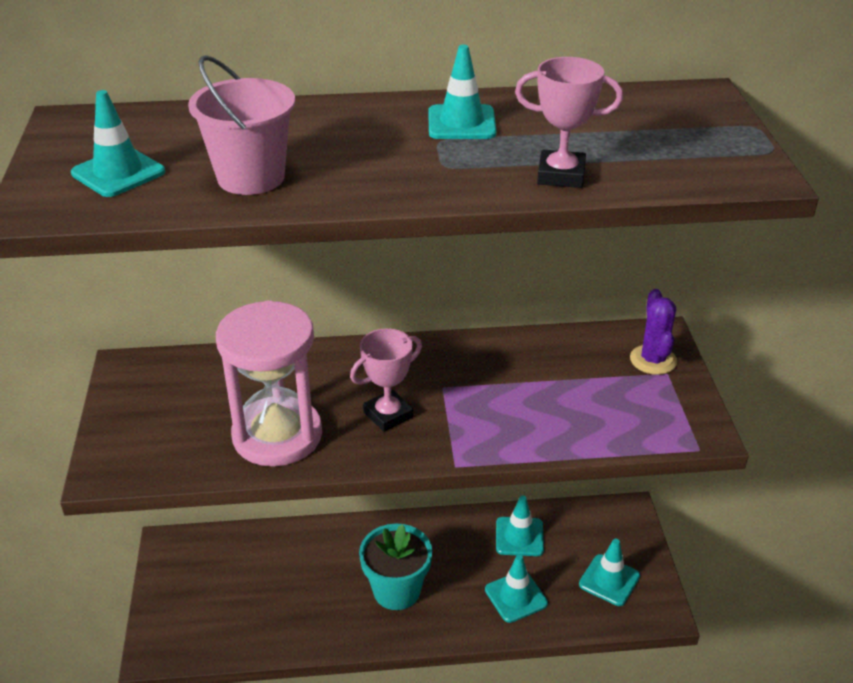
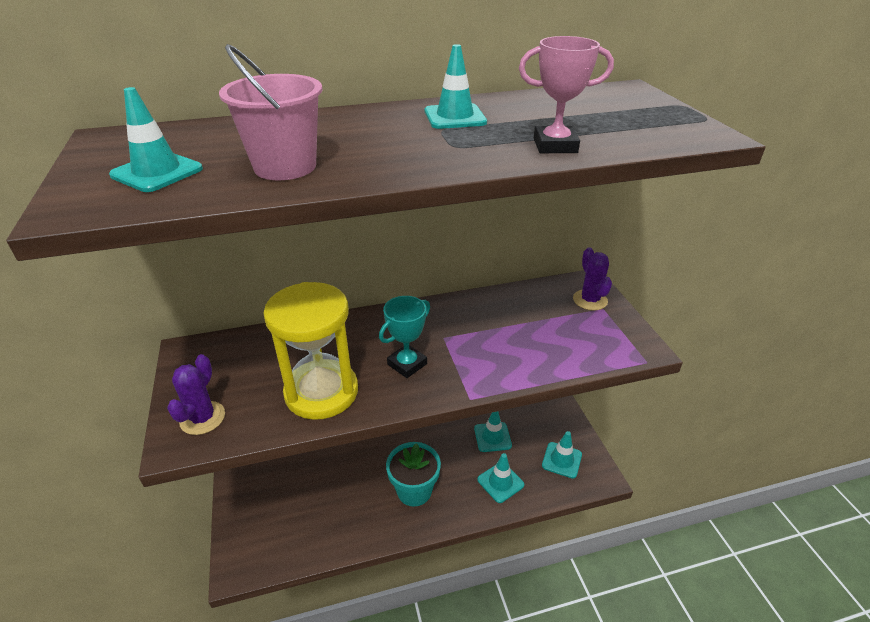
camera: 10 degrees left, 0 degrees up
pink hourglass [216,300,322,467] -> yellow hourglass [264,282,358,420]
pink trophy [350,328,422,432] -> turquoise trophy [379,296,430,378]
none -> purple cactus [167,354,225,435]

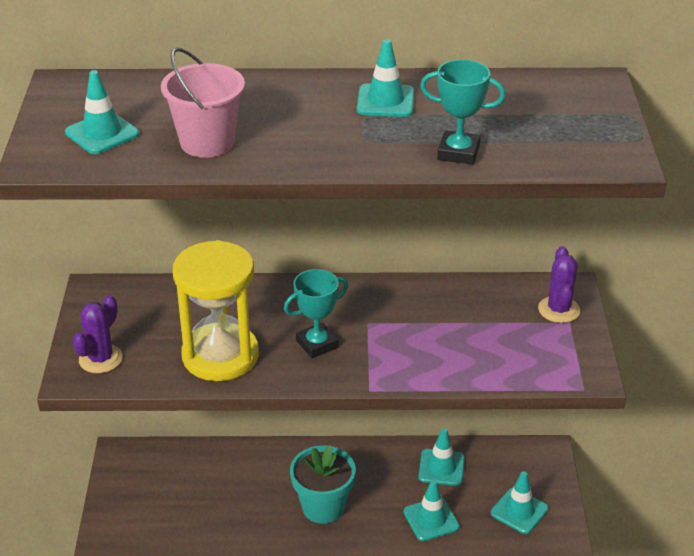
camera: 15 degrees right, 0 degrees up
pink trophy [519,36,614,153] -> turquoise trophy [420,59,506,165]

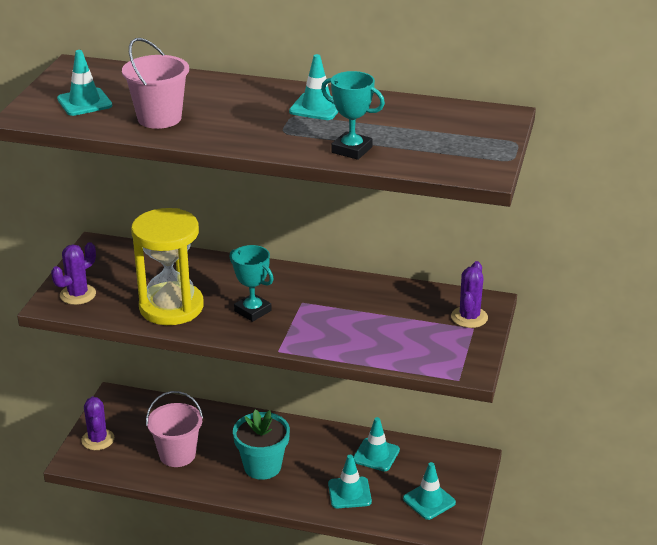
camera: 15 degrees right, 5 degrees down
turquoise trophy [284,269,348,358] -> turquoise trophy turned 60 degrees clockwise [230,245,274,322]
none -> purple cactus [81,397,114,450]
none -> pink bucket [146,391,203,467]

